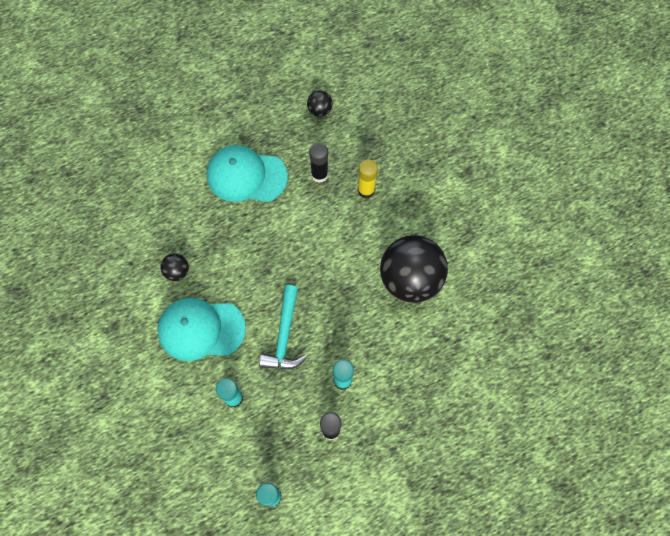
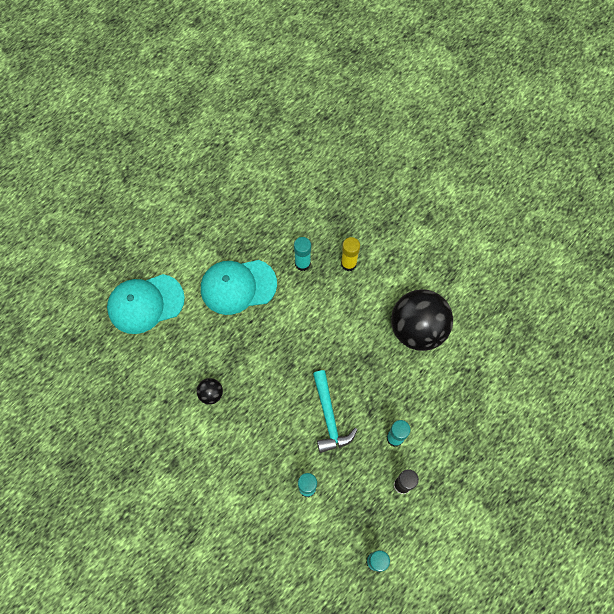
camera: 20 degrees left, 0 degrees up
turquoise cap [157,298,246,361] -> turquoise cap moved to [107,274,185,334]
black ball [307,90,333,117] -> none
black glue stick [309,143,328,183] -> turquoise glue stick [294,237,311,271]

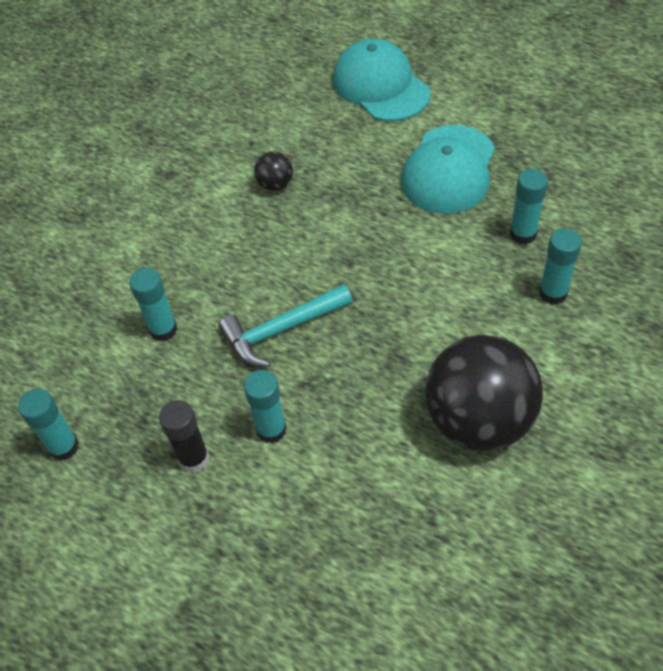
camera: 80 degrees right, 15 degrees down
turquoise cap [201,260,277,315] -> turquoise cap turned 135 degrees counterclockwise [401,125,495,214]
yellow glue stick [341,237,360,271] -> turquoise glue stick [539,228,582,304]

